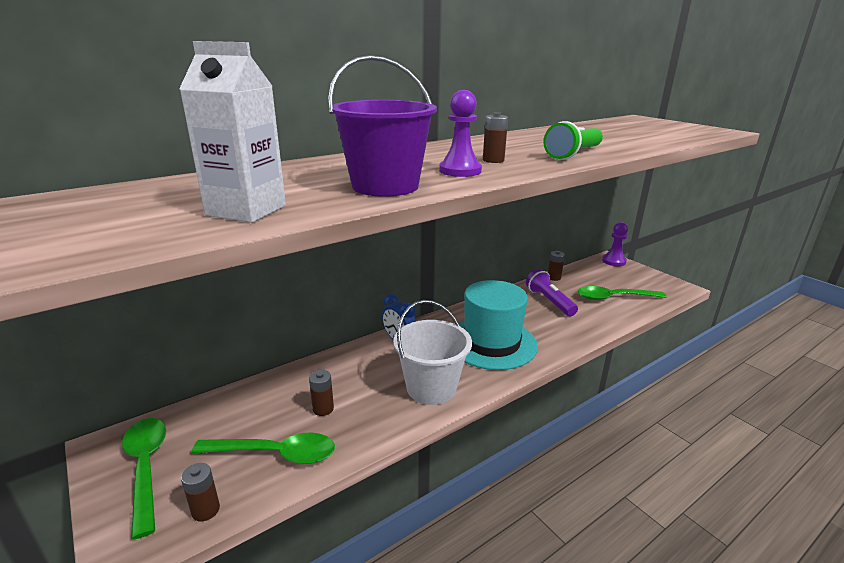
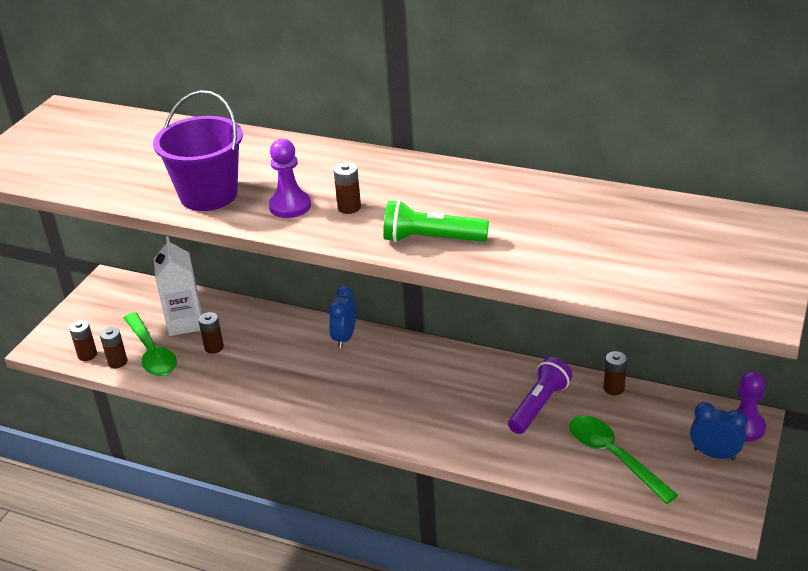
camera: 60 degrees right, 10 degrees up
green spoon [122,418,166,539] -> none
white carton [179,41,286,223] -> white carton moved to [154,236,202,336]
white bucket [393,300,472,405] -> none
turquoise hat [459,280,538,370] -> none
none -> brown battery [100,327,127,368]
none -> blue clock [690,402,747,461]

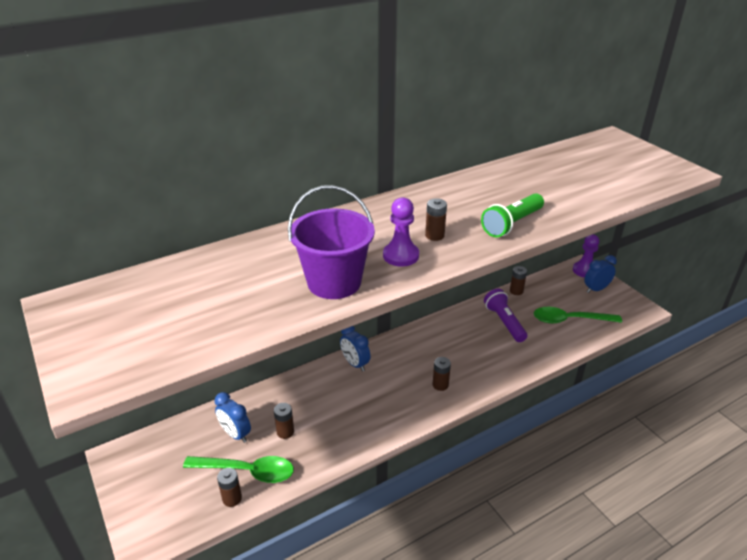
camera: 55 degrees left, 0 degrees up
brown battery [69,320,97,361] -> brown battery moved to [433,357,451,391]
white carton [154,236,202,336] -> blue clock [215,392,251,443]

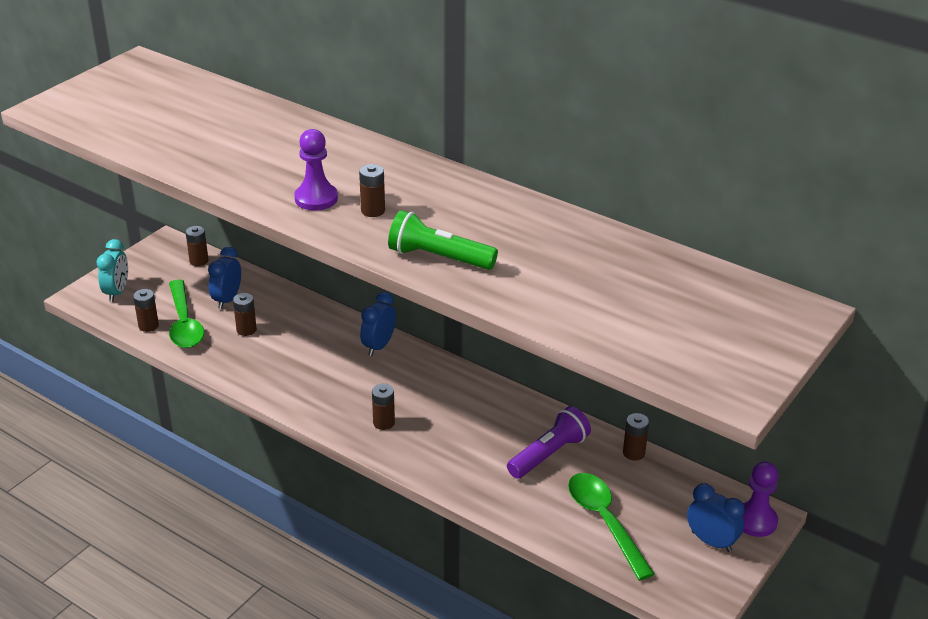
camera: 65 degrees right, 0 degrees up
purple bucket [288,185,375,299] -> none
none -> turquoise clock [97,239,128,302]
none -> brown battery [186,226,208,266]

